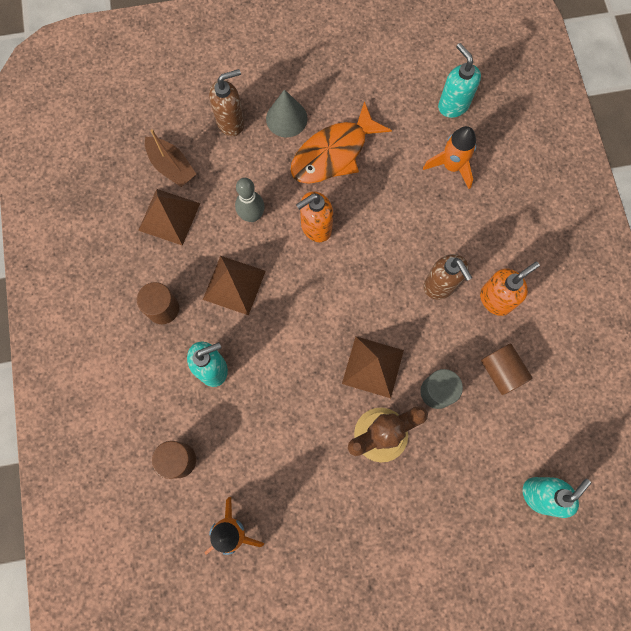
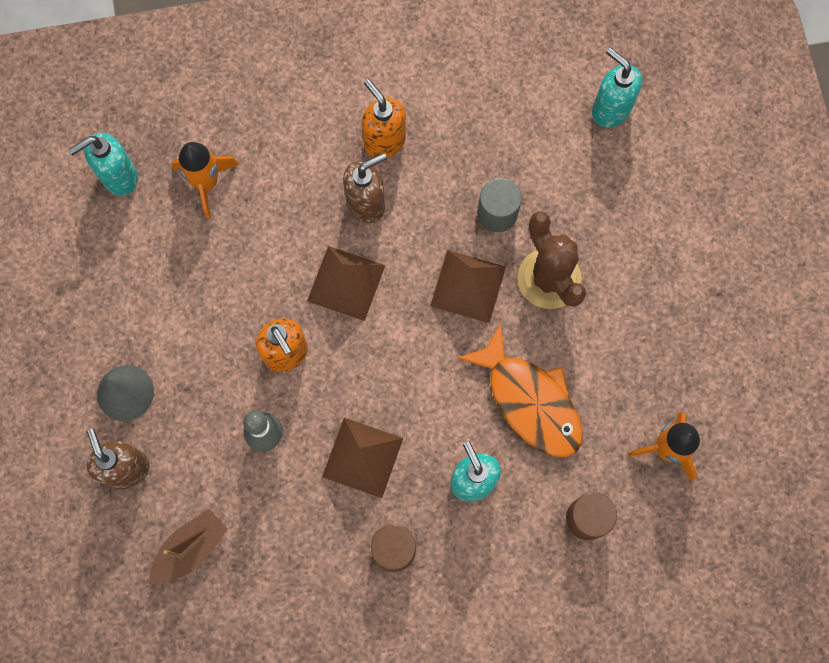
camera: 90 degrees left, 0 degrees up
brown pyramid [138,189,200,246] -> brown pyramid moved to [307,246,385,321]
orange fish [291,101,392,184] -> orange fish moved to [457,323,583,457]
brown cylinder [481,343,533,395] -> none

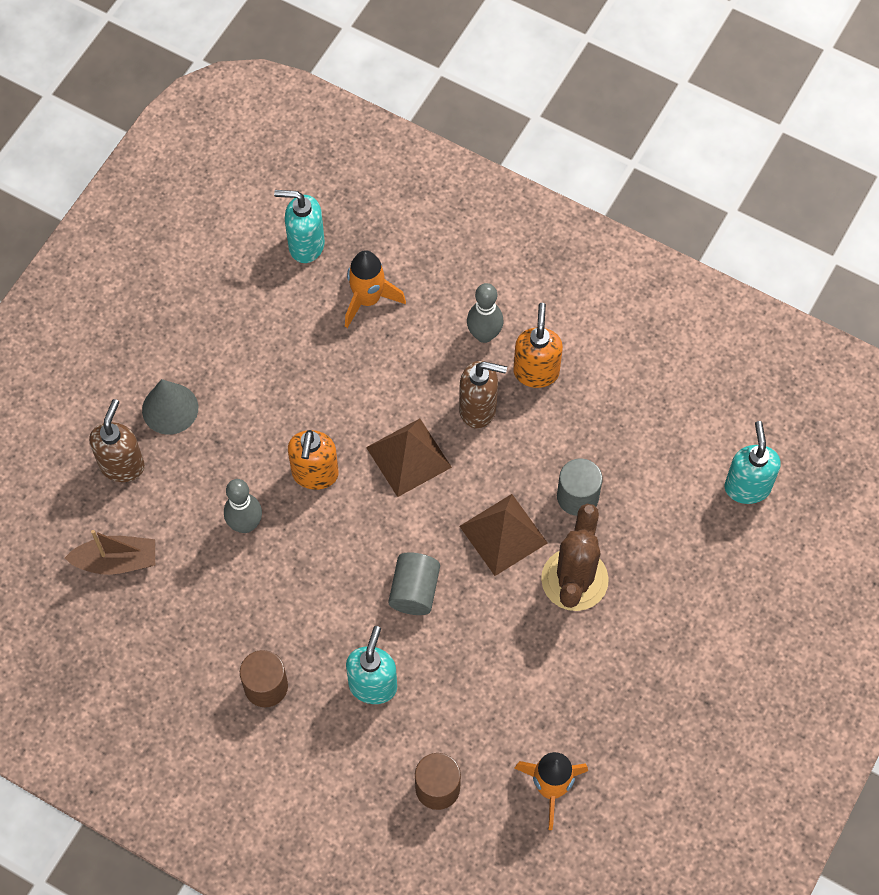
camera: 40 degrees right, 10 degrees down
brown pyramid [322,418,403,498] -> none
orange fish [457,323,583,457] -> none
none -> grey cylinder [388,552,440,615]
none -> grey bowling pin [467,283,503,343]

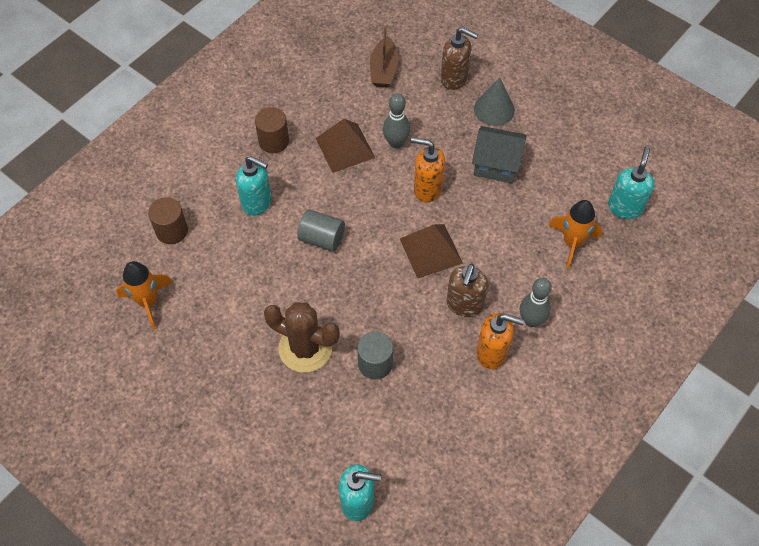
camera: 100 degrees right, 5 degrees down
brown pyramid [459,494,548,576] -> brown pyramid moved to [316,119,375,173]
none -> grey house [472,126,527,183]

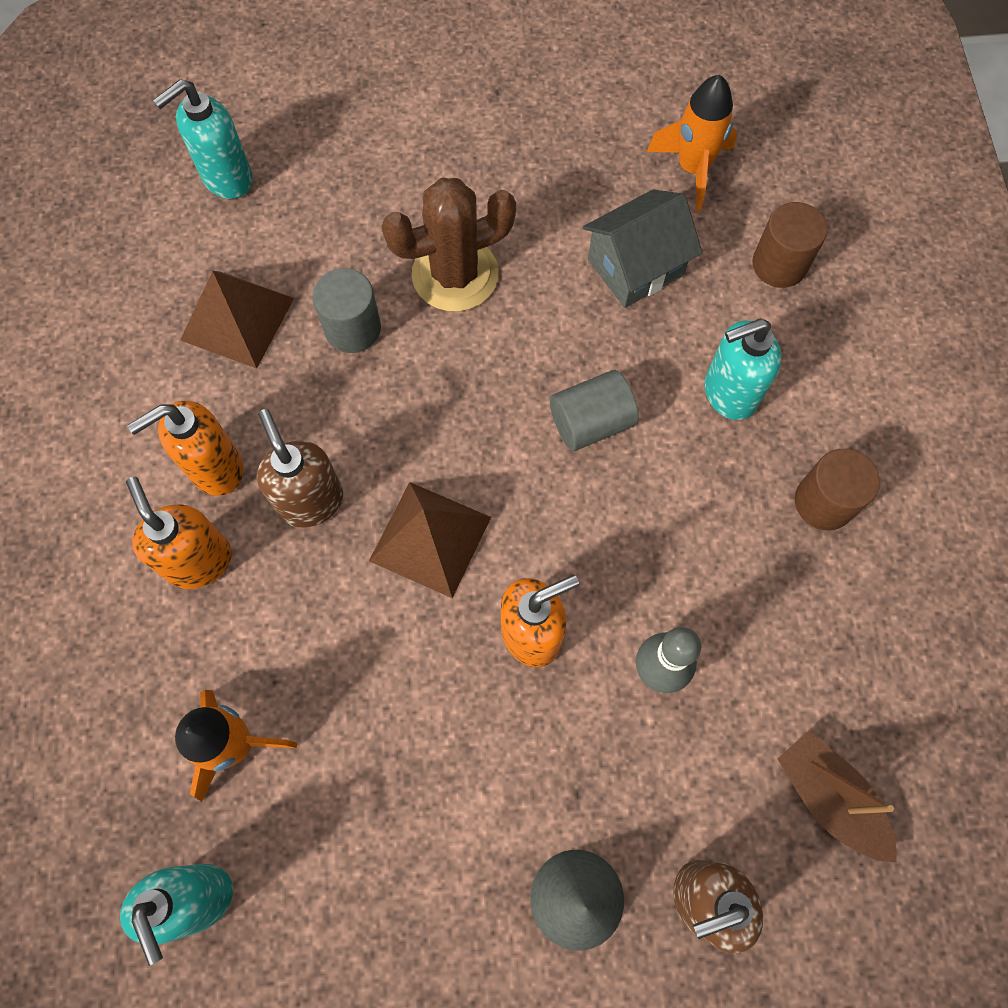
camera: 135 degrees right, 10 degrees up
brown pyramid [316,119,375,173] -> brown pyramid moved to [180,271,294,369]
grey house [472,126,527,183] -> grey house moved to [583,190,702,308]
grey bowling pin [520,278,552,327] -> orange soap dispenser [126,477,232,589]

